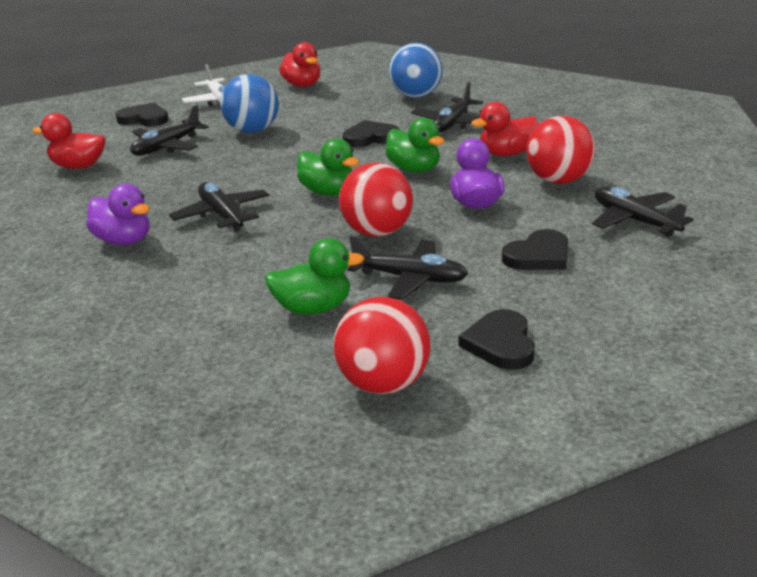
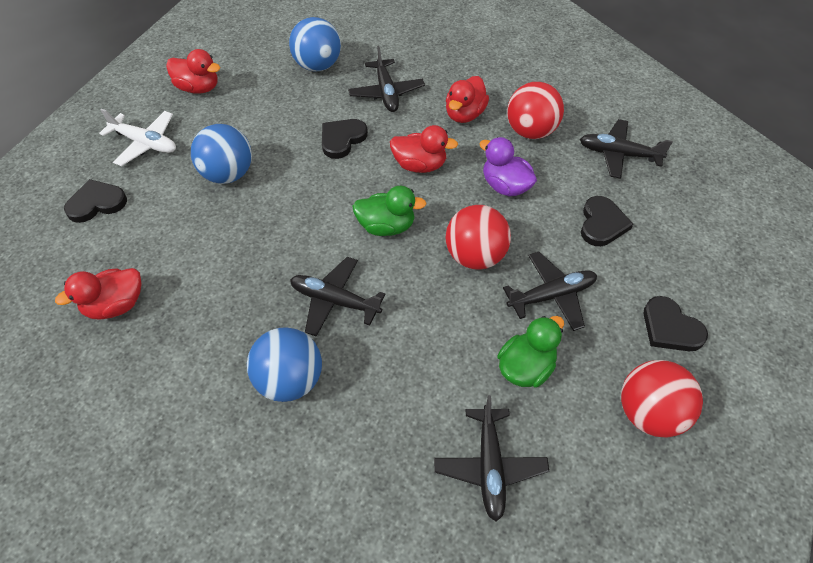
camera: 40 degrees left, 25 degrees up
purple duck [86,184,150,245] -> blue ball [247,327,322,402]
black plane [130,105,209,155] -> black plane moved to [434,395,549,521]
green duck [385,118,444,173] -> red duck [390,125,458,173]

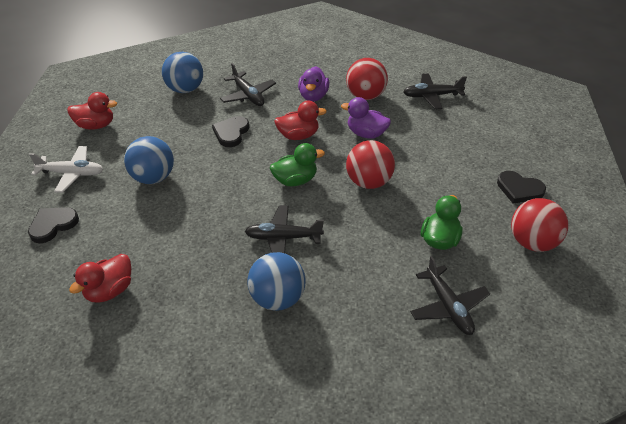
camera: 20 degrees left, 10 degrees down
red duck [446,76,489,123] -> purple duck [298,66,329,101]
black plane [503,251,597,331] -> none
black heart [581,196,633,246] -> none

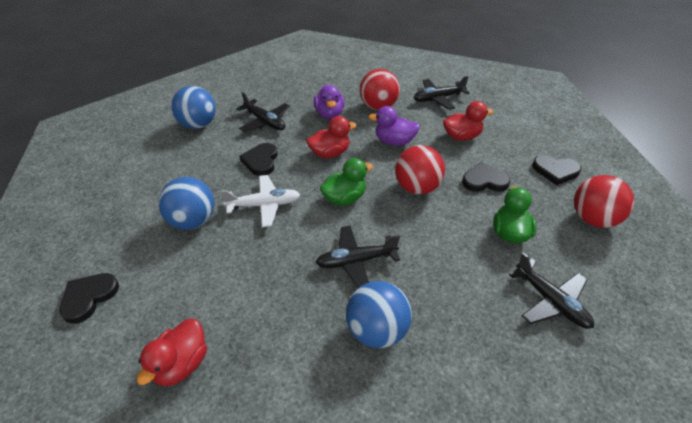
camera: 15 degrees left, 0 degrees up
white plane [29,146,103,193] -> white plane moved to [221,175,300,227]
red duck [67,92,117,130] -> red duck moved to [443,101,493,141]
none -> black heart [462,162,511,192]

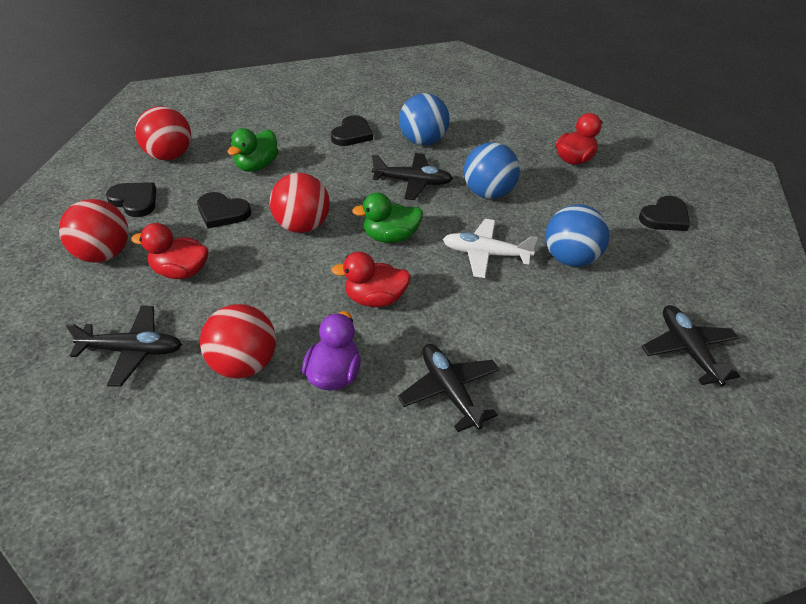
camera: 160 degrees left, 0 degrees up
blue ball [171,86,216,129] -> blue ball moved to [464,142,520,199]
black heart [239,143,278,176] -> black heart moved to [331,115,373,146]
purple duck [368,106,420,146] -> none
black plane [509,252,594,329] -> black plane moved to [642,305,740,386]
none -> red ball [59,199,129,263]

